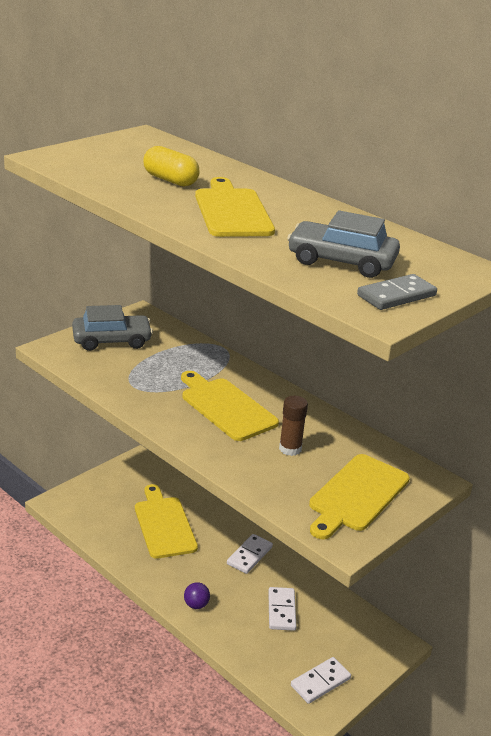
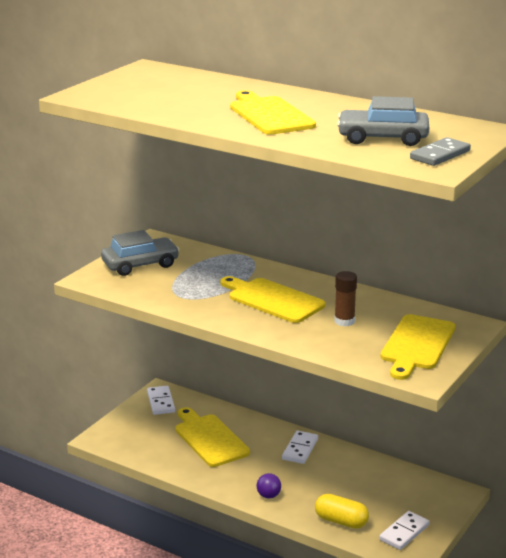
camera: 10 degrees left, 5 degrees down
yellow capsule [143,146,200,186] -> yellow capsule moved to [315,494,369,529]
white domino [268,587,296,631] -> white domino moved to [147,386,175,415]

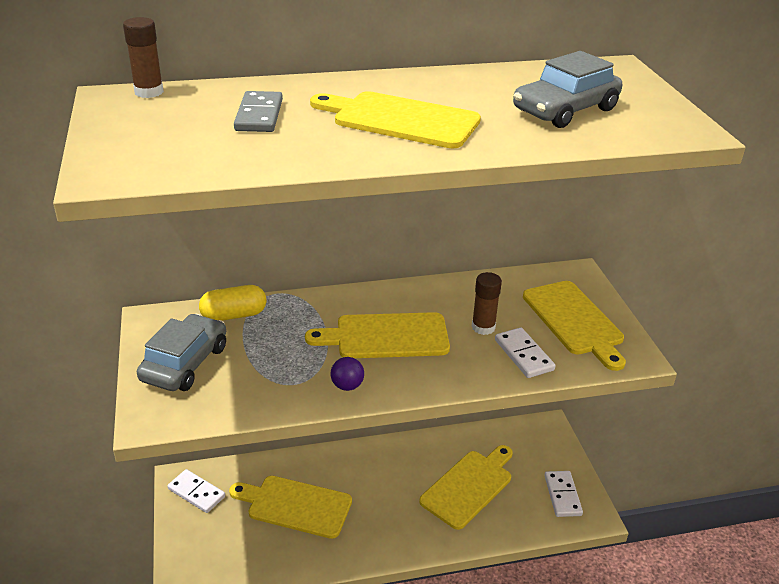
camera: 45 degrees left, 10 degrees up
purple ball [257,473,281,499] -> purple ball moved to [331,357,364,391]
white domino [282,431,318,464] -> white domino moved to [495,327,555,378]
yellow capsule [315,494,369,529] -> yellow capsule moved to [199,285,267,321]
grey domino [410,137,471,166] -> grey domino moved to [234,91,283,132]
none -> brown glue stick [123,17,164,98]
none -> yellow cutting board [419,445,513,530]

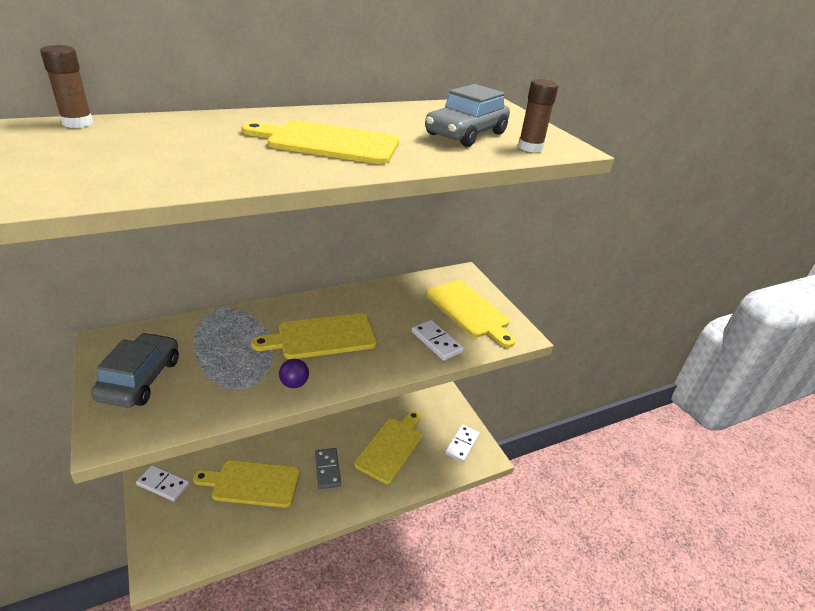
camera: 15 degrees left, 0 degrees up
yellow capsule [199,285,267,321] -> none
grey domino [234,91,283,132] -> grey domino moved to [315,448,341,489]
brown glue stick [472,272,502,335] -> brown glue stick moved to [518,79,558,152]
white domino [544,471,583,517] -> white domino turned 45 degrees clockwise [445,425,480,462]

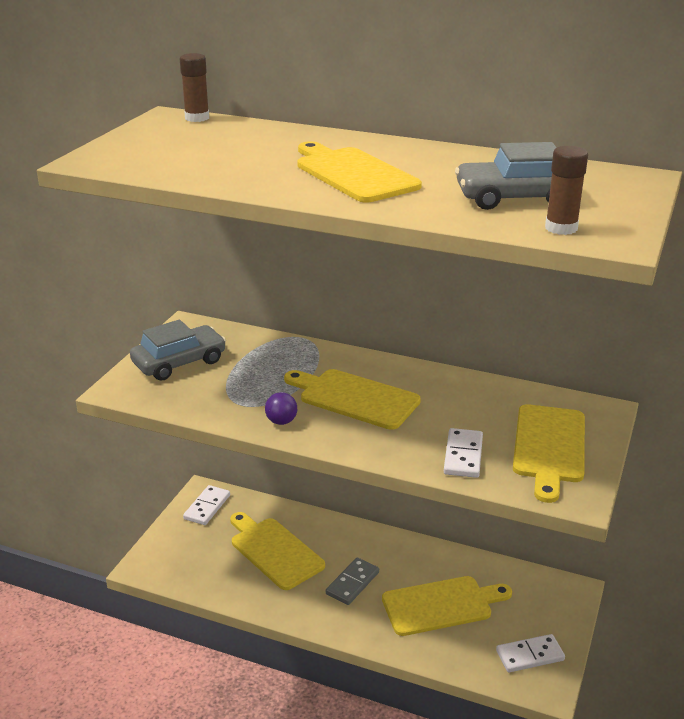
camera: 50 degrees right, 5 degrees down
white domino [136,465,190,502] -> white domino turned 45 degrees clockwise [183,485,230,525]

